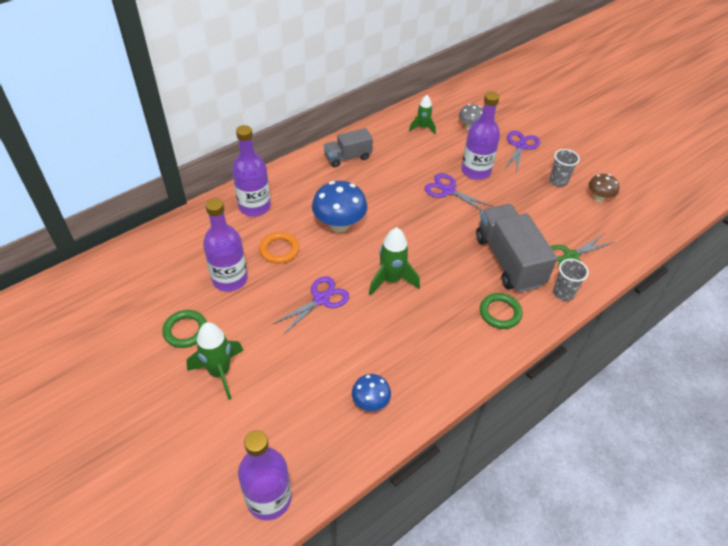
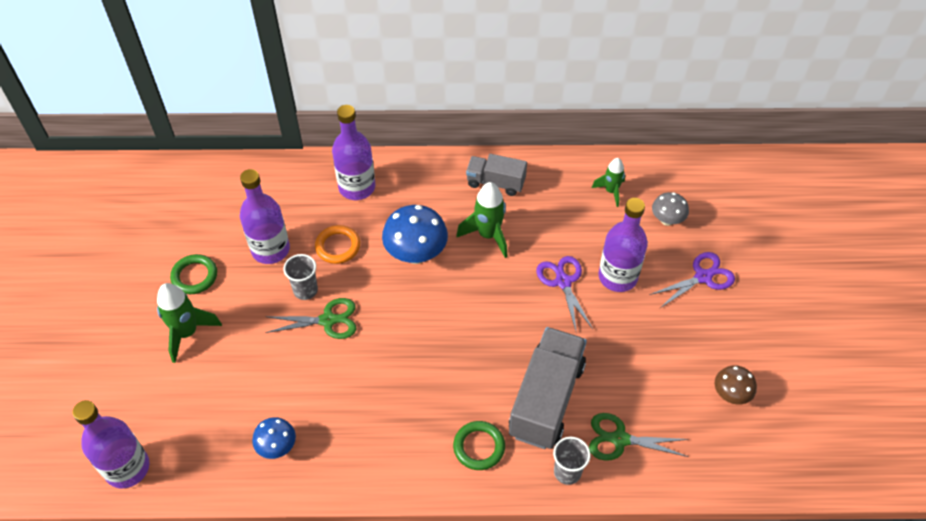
camera: 40 degrees right, 5 degrees up
purple scissors [273,276,349,335] -> green scissors [265,298,356,339]
green rocket [369,227,420,296] -> green rocket moved to [456,182,508,258]
grey cup [550,149,580,187] -> grey cup moved to [283,254,318,300]

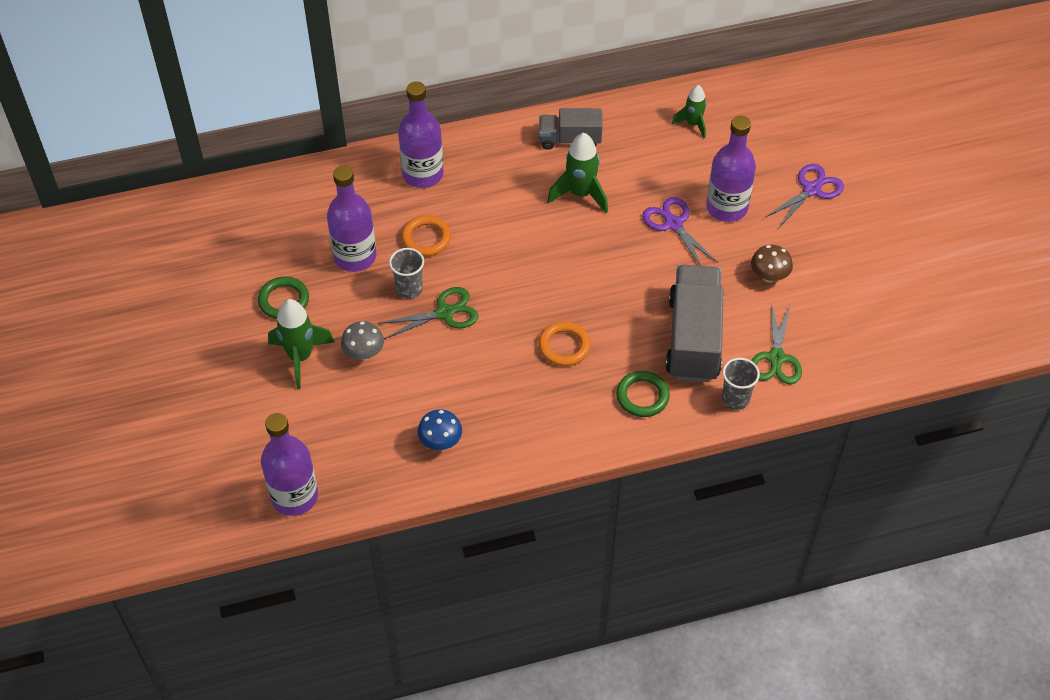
camera: 15 degrees left, 0 degrees up
blue mushroom [382,205,448,264] -> none
green scissors [589,413,688,461] -> green scissors turned 75 degrees counterclockwise [751,302,802,384]
grey mushroom [652,192,689,226] -> grey mushroom moved to [341,321,384,360]
brown mushroom [715,365,757,405] -> brown mushroom moved to [751,245,793,283]
none -> orange ring [538,322,591,366]

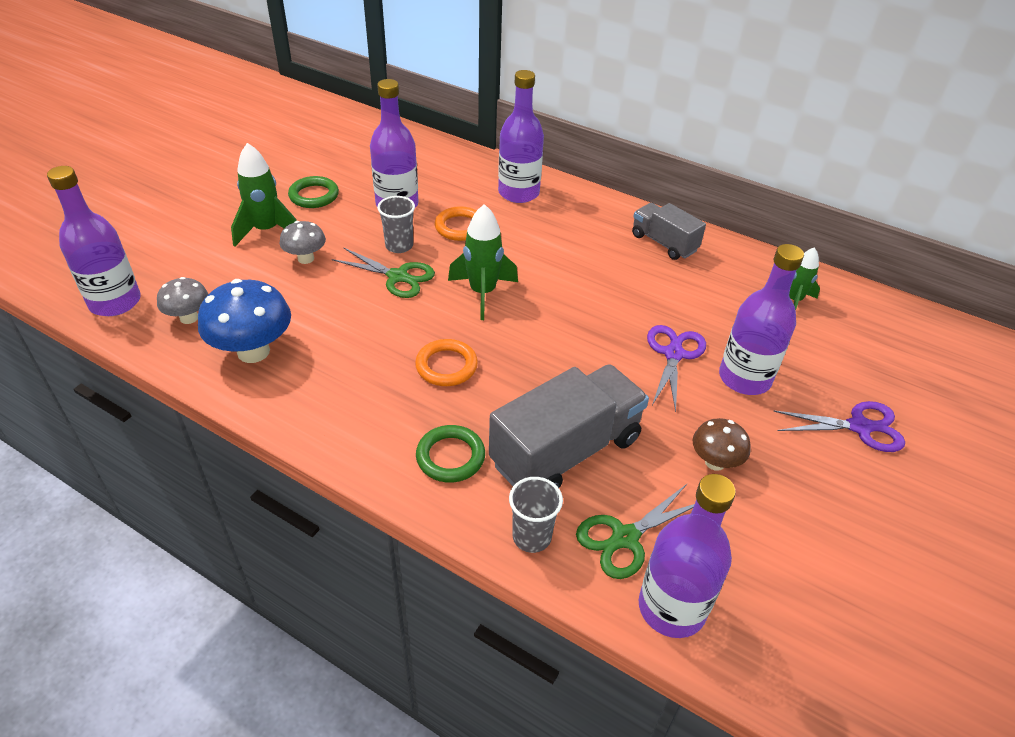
camera: 45 degrees right, 10 degrees down
blue mushroom [418,409,462,450] -> blue mushroom [198,279,291,363], size x1.73
green rocket [547,133,608,213] -> green rocket moved to [448,204,518,320]
none -> grey mushroom [157,277,208,324]
none -> purple bottle [639,474,736,638]

